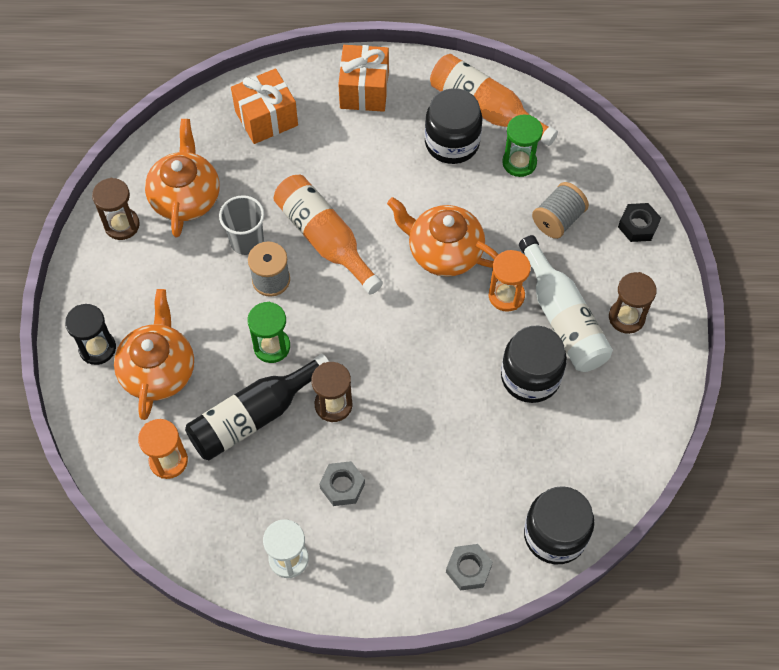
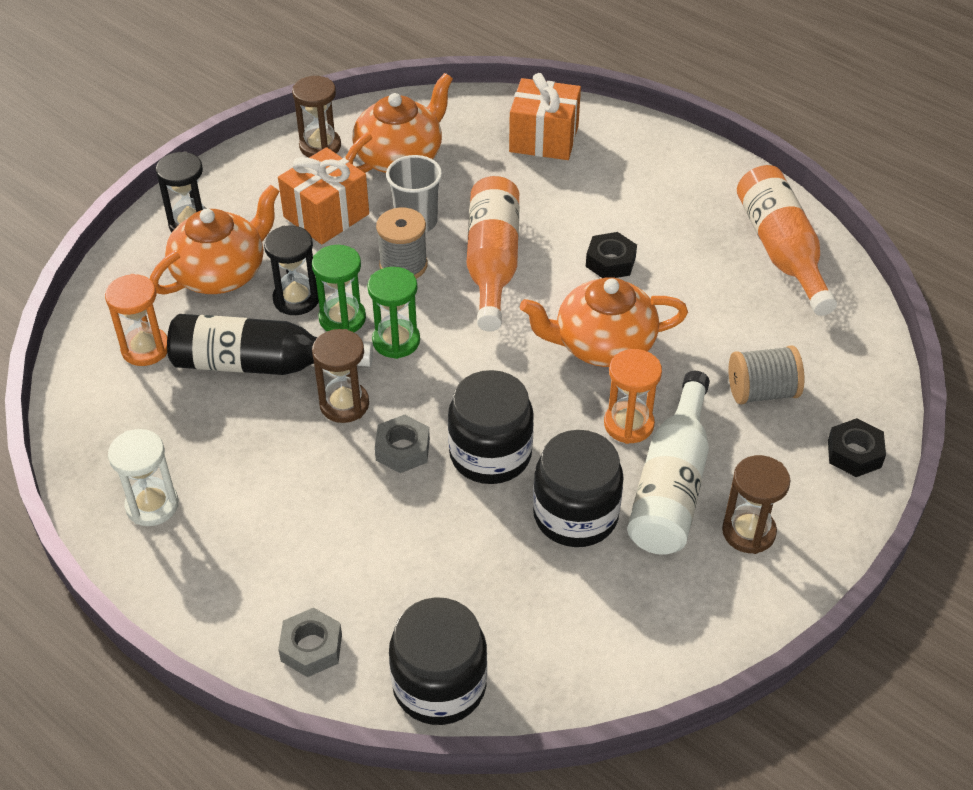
camera: 40 degrees right, 15 degrees down
grey nut [319,461,365,506] -> grey nut moved to [375,414,430,473]
orange gift [338,45,389,112] -> orange gift moved to [278,147,369,244]
orange teapot [387,197,499,277] -> orange teapot turned 75 degrees counterclockwise [520,277,688,367]
black jar [425,88,482,164] -> black jar moved to [448,370,534,484]
green hourglass [502,115,543,177] -> green hourglass moved to [367,267,420,359]
none -> black hourglass [264,226,319,315]
none -> black nut [586,232,637,278]

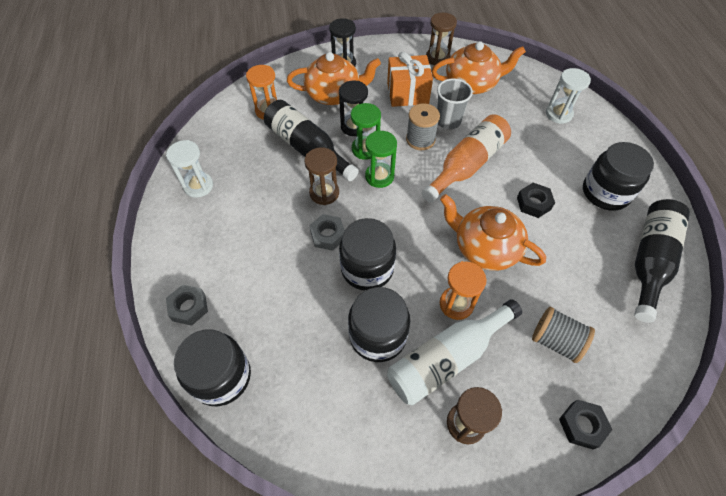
camera: 40 degrees right, 10 degrees up
orange gift [509,73,581,160] -> white hourglass [546,68,591,124]
orange bottle [737,165,837,316] -> black bottle [634,199,690,323]
none -> black jar [583,142,654,211]

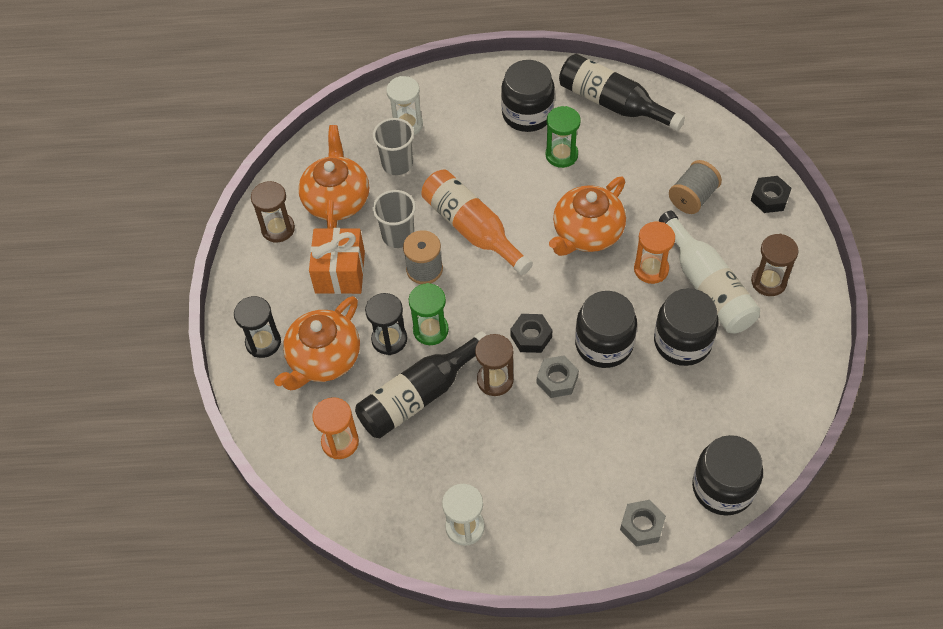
camera: 80 degrees left, 0 degrees up
orange teapot [287,52,381,105] -> orange teapot turned 150 degrees counterclockwise [274,296,360,390]
green hourglass [365,131,397,188] -> green hourglass moved to [545,106,581,168]
black nut [517,183,555,218] -> black nut moved to [510,314,552,353]
none -> grey cup [373,118,414,175]

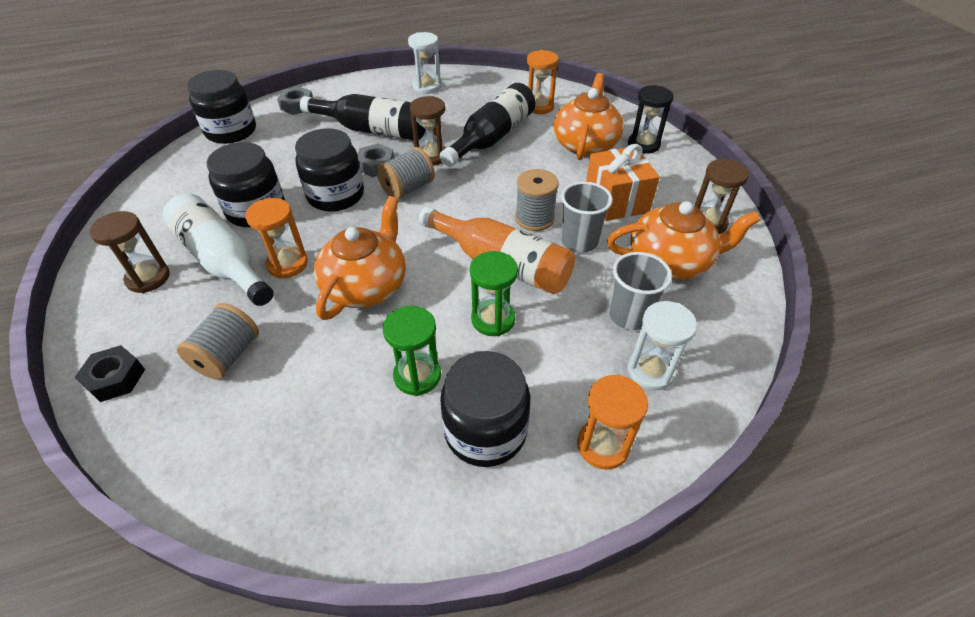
camera: 160 degrees right, 10 degrees down
orange teapot [298,125,369,229] -> orange teapot turned 75 degrees counterclockwise [607,201,760,280]
black hourglass [365,293,407,355] -> none
green hourglass [409,283,449,345] -> green hourglass moved to [470,251,518,336]
black nut [510,314,552,353] -> grey spool [377,147,435,200]
black bottle [559,54,685,131] -> black bottle moved to [300,94,426,140]
none -> orange hourglass [577,375,648,470]

